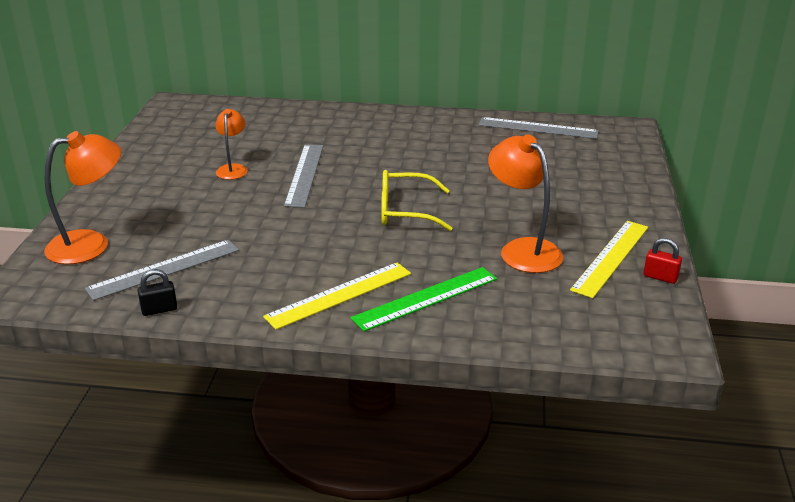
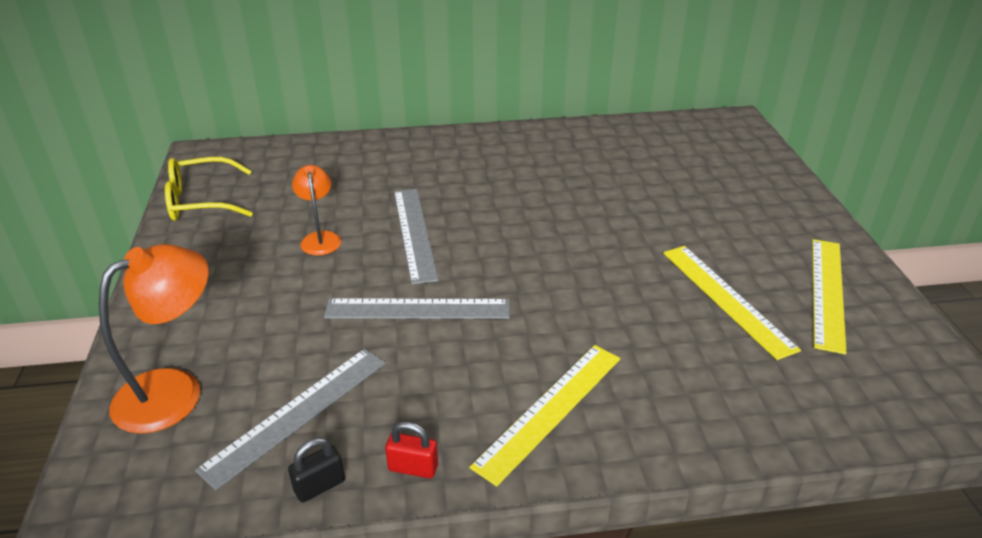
camera: 15 degrees left, 5 degrees up
green ruler [350,267,497,332] -> none
yellow glasses [381,170,452,231] -> yellow glasses moved to [165,157,253,221]
grey ruler [479,117,599,139] -> grey ruler moved to [324,298,510,319]
orange lamp [488,135,563,273] -> yellow ruler [663,246,801,360]
red padlock [643,238,682,284] -> red padlock moved to [385,421,438,478]

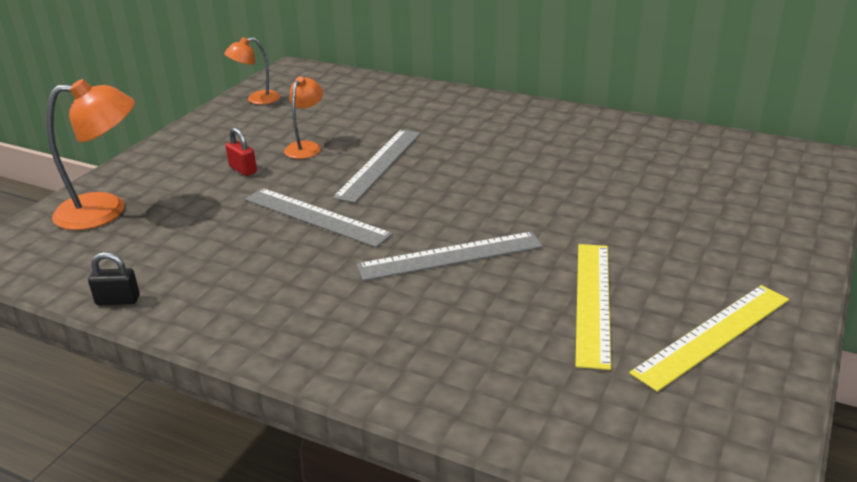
camera: 35 degrees right, 5 degrees down
yellow glasses [165,157,253,221] -> orange lamp [224,37,280,105]
grey ruler [195,349,385,490] -> grey ruler moved to [357,232,543,281]
red padlock [385,421,438,478] -> red padlock moved to [225,127,257,176]
yellow ruler [469,345,620,486] -> none

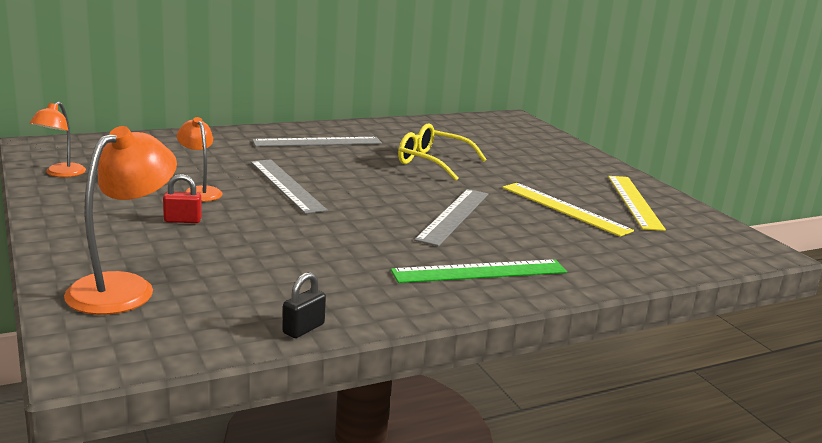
camera: 55 degrees left, 10 degrees down
grey ruler [245,188,393,247] -> grey ruler moved to [252,137,382,147]
none -> green ruler [391,259,567,283]
none -> yellow glasses [398,123,487,181]

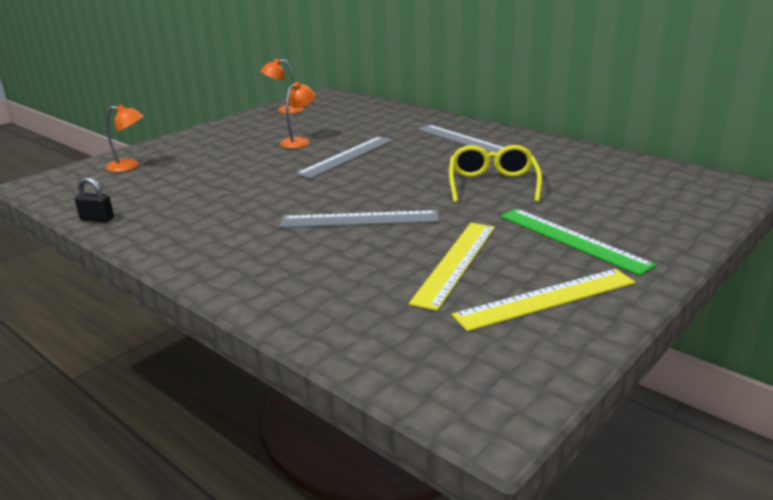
camera: 70 degrees right, 5 degrees up
orange lamp [64,126,177,315] -> orange lamp [106,105,144,172], size x0.60
red padlock [163,174,202,223] -> none
green ruler [391,259,567,283] -> green ruler moved to [500,209,656,276]

